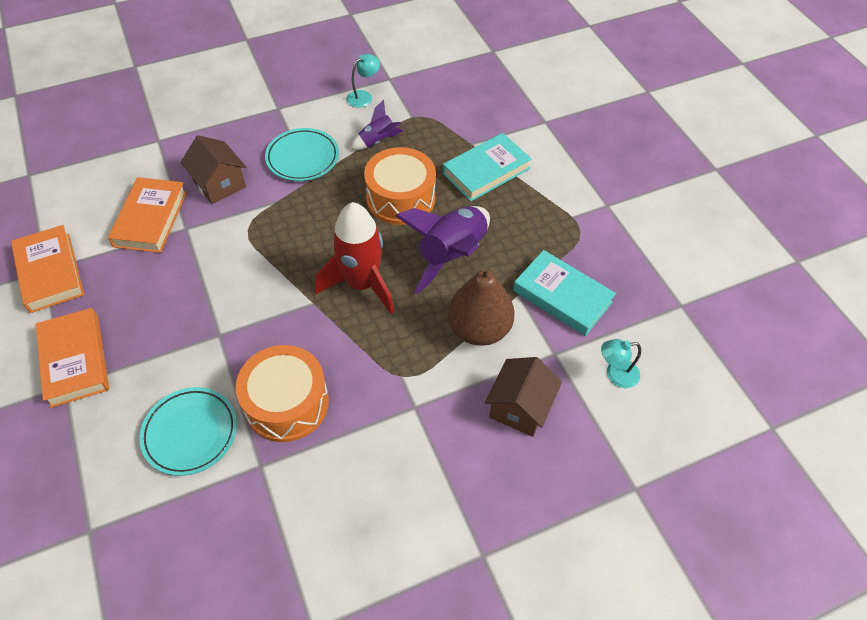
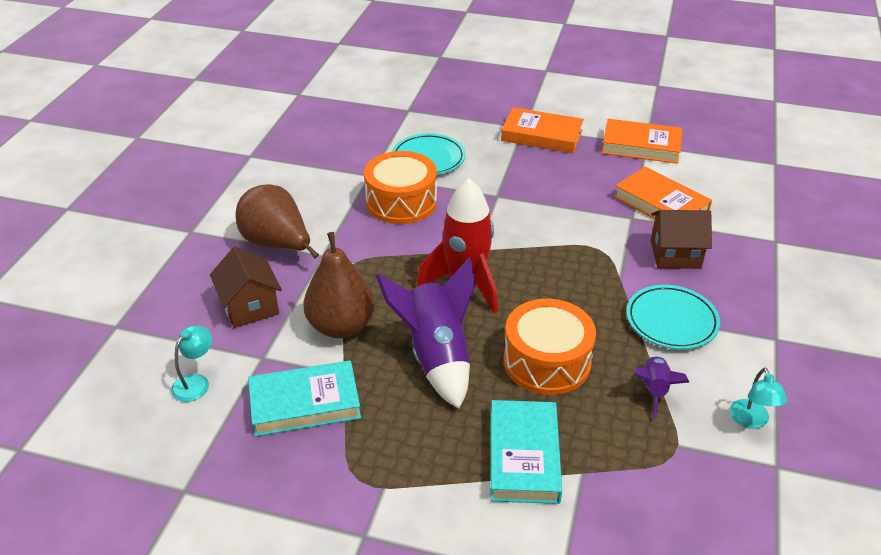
camera: 130 degrees right, 15 degrees down
none -> brown pear [235,184,319,258]

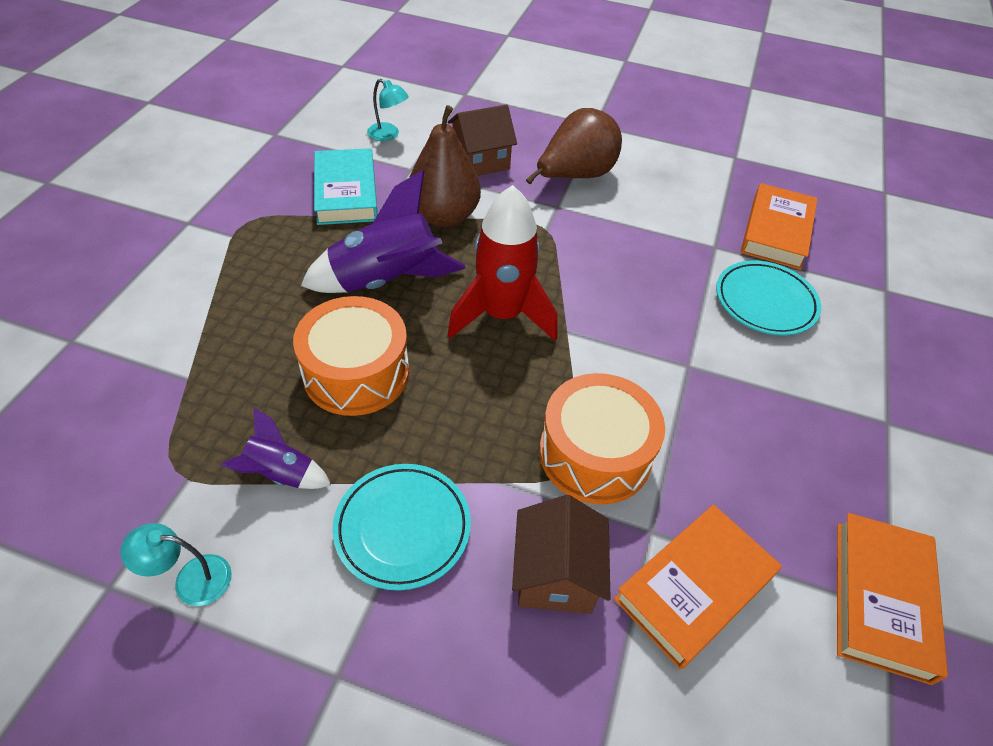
camera: 90 degrees right, 10 degrees up
orange drum [364,151,437,224] -> orange drum moved to [539,373,665,505]
turquoise book [491,400,562,504] -> none
orange book [501,107,584,153] -> orange book moved to [741,183,818,270]

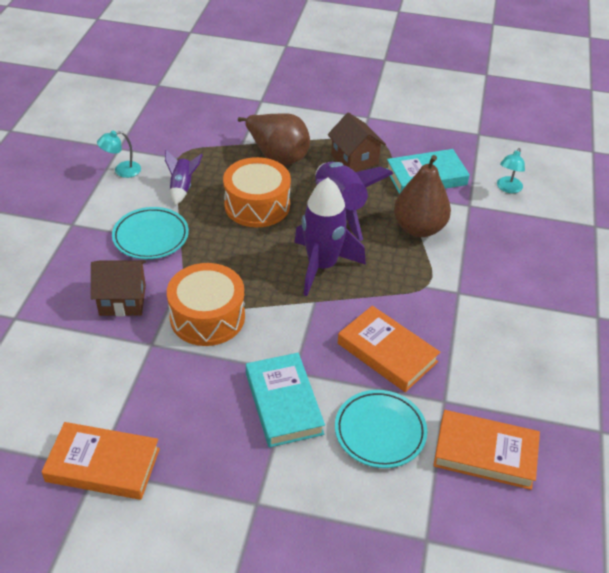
camera: 85 degrees right, 5 degrees down
turquoise lamp [120,523,232,606] -> turquoise lamp turned 105 degrees counterclockwise [97,131,141,178]
brown house [448,104,517,176] -> brown house moved to [328,112,386,172]
red rocket [448,185,558,341] -> purple rocket [294,178,366,296]
brown pear [526,108,622,184] -> brown pear moved to [238,113,310,165]
orange book [614,504,782,670] -> orange book moved to [338,306,440,392]
none -> turquoise book [246,353,325,448]

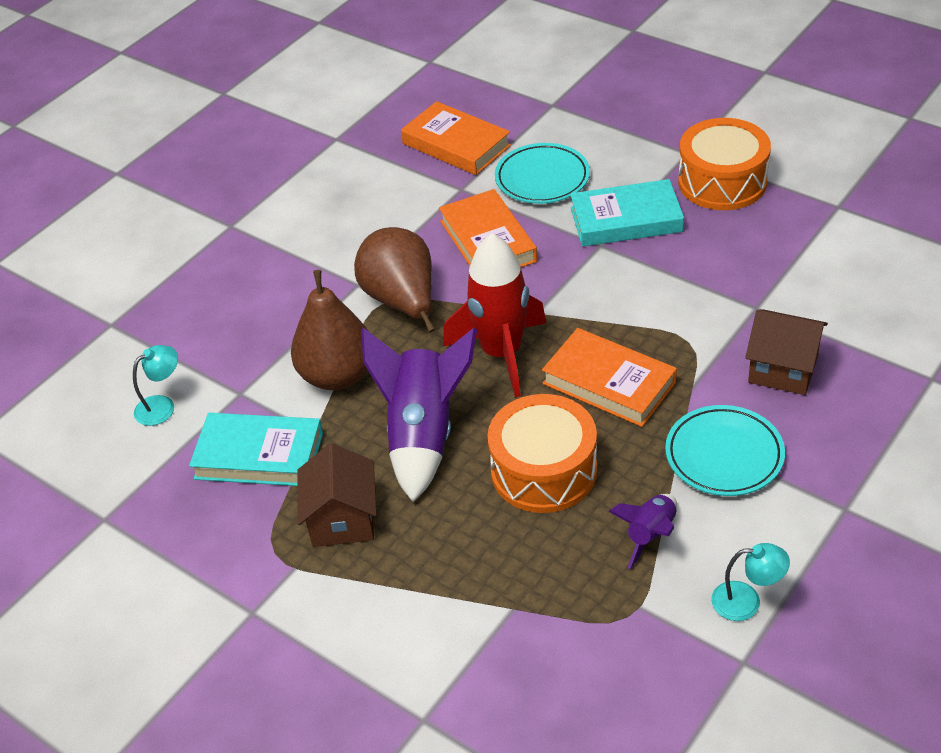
camera: 150 degrees left, 0 degrees up
orange book [41,422,160,500] -> orange book moved to [542,328,677,427]
orange drum [167,263,245,346] -> orange drum moved to [678,118,771,210]
brown pear [238,113,310,165] -> brown pear moved to [354,227,435,333]
turquoise book [246,353,325,448] -> turquoise book turned 75 degrees clockwise [570,179,684,247]
purple rocket [294,178,366,296] -> red rocket [443,233,546,398]

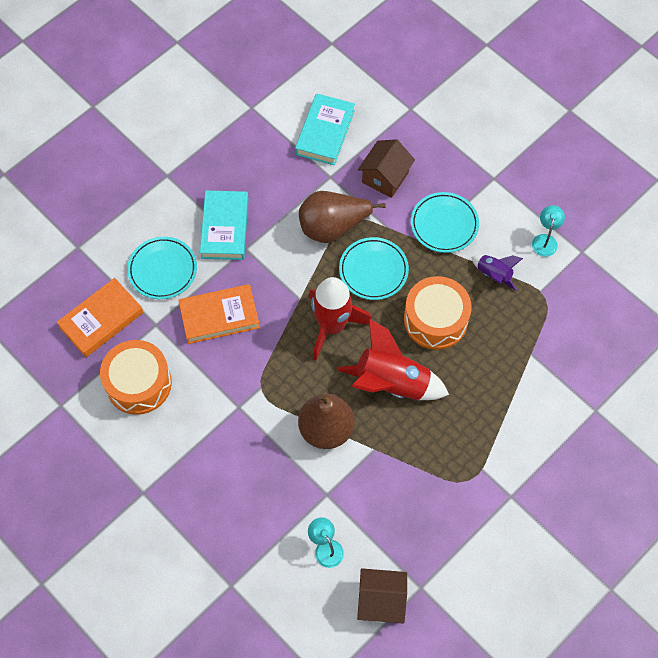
camera: 85 degrees left, 20 degrees up
turquoise book [189,413,323,486] -> turquoise book moved to [295,93,355,165]
brown house [297,443,376,547] -> brown house moved to [357,568,407,624]
brown pear [354,227,435,333] -> brown pear moved to [299,191,386,243]
purple rocket [361,328,477,502] -> red rocket [337,319,449,400]
orange book [542,328,677,427] -> turquoise plate [339,237,409,300]
orange drum [678,118,771,210] -> orange drum moved to [100,340,172,415]

